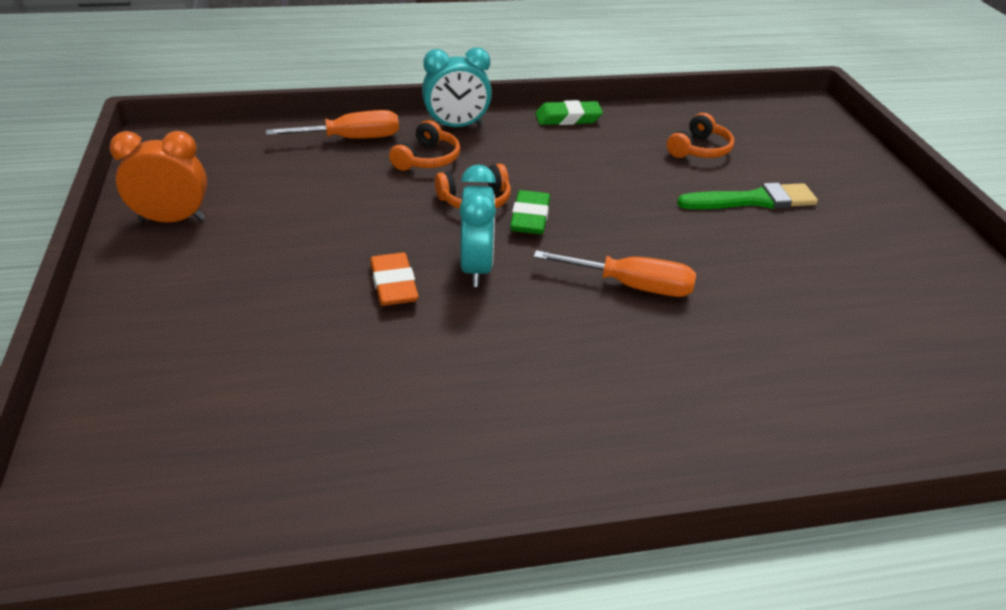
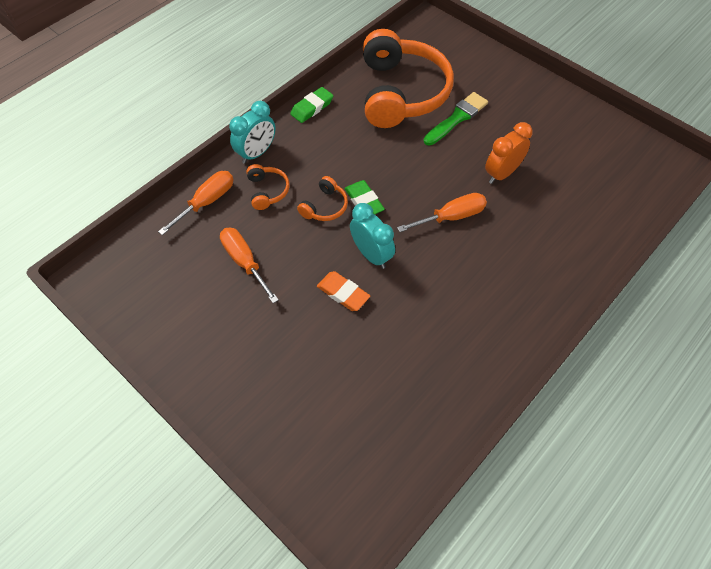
camera: 35 degrees left, 20 degrees up
orange clock [109,131,207,222] -> orange clock moved to [485,122,533,184]
orange headphones [667,113,734,158] -> orange headphones [363,29,454,128], size x2.43
none -> orange screwdriver [220,228,279,303]

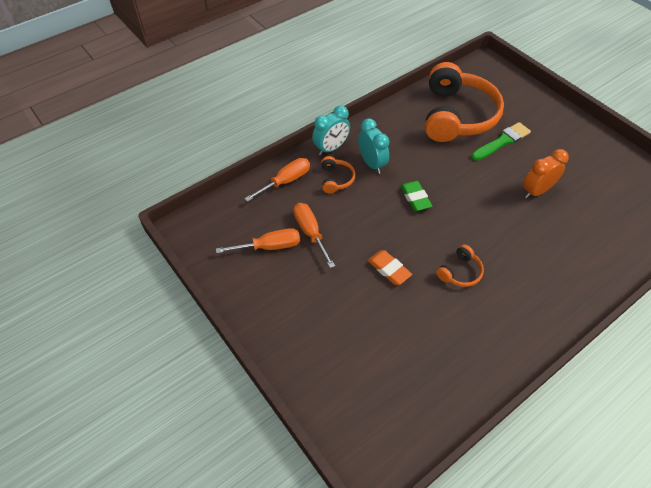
camera: 10 degrees right, 5 degrees down
green eraser [290,87,333,123] -> none
orange headphones [297,176,348,221] -> orange headphones moved to [436,244,484,287]
turquoise clock [350,203,395,269] -> turquoise clock moved to [358,118,390,174]
orange screwdriver [397,193,487,232] -> orange screwdriver moved to [216,228,300,253]

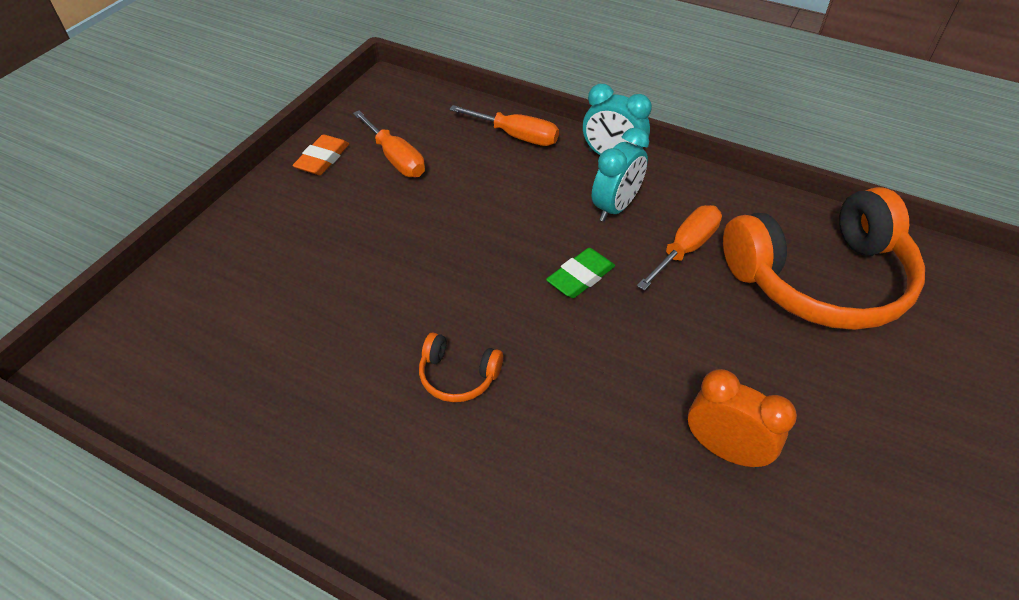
camera: 65 degrees right, 5 degrees down
orange screwdriver [293,203,335,268] -> orange screwdriver moved to [637,205,722,291]
orange headphones [321,156,355,193] -> none
orange eraser [368,250,412,285] -> orange eraser moved to [293,134,349,175]
green brush [471,122,531,161] -> none

